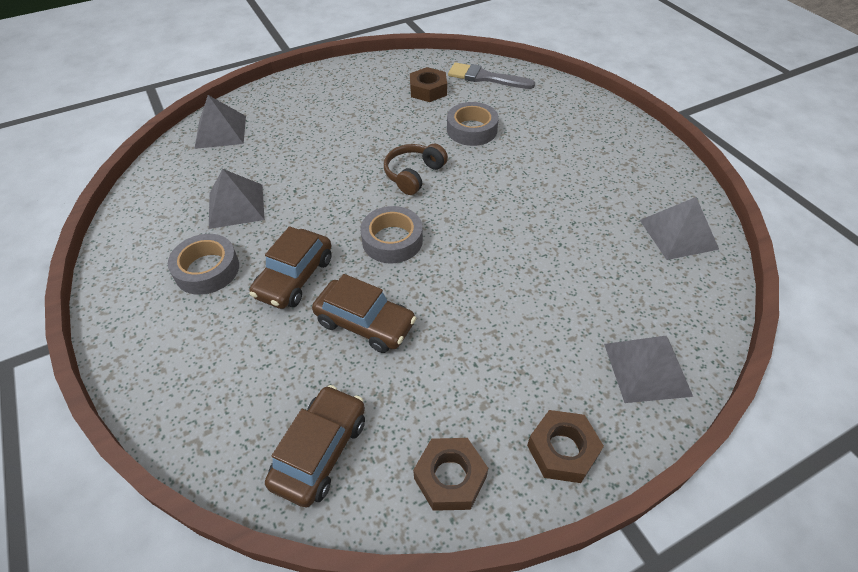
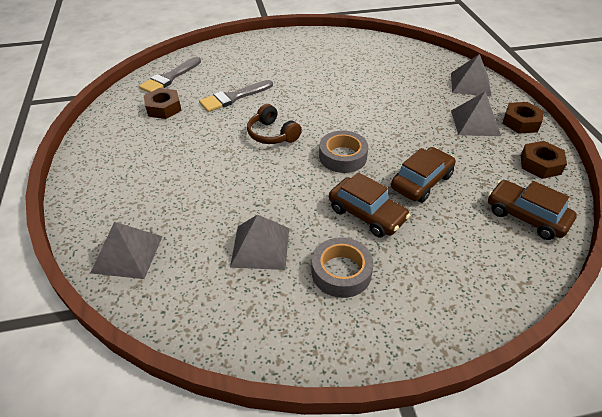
camera: 75 degrees left, 5 degrees down
grey tape [447,102,499,146] -> grey brush [199,80,273,112]
grey pyramid [640,197,719,260] -> grey pyramid moved to [451,91,501,136]

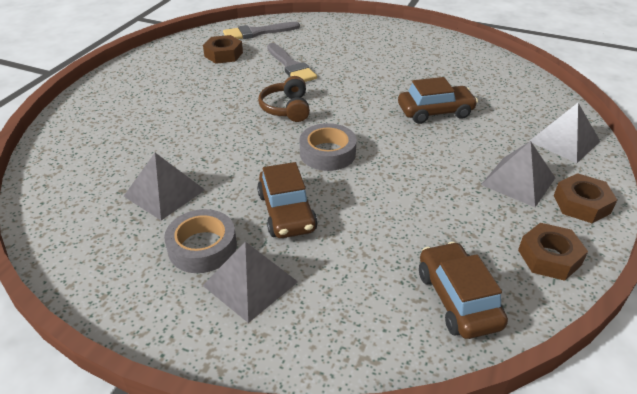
camera: 35 degrees right, 5 degrees down
grey pyramid [91,222,163,279] -> grey pyramid moved to [202,242,298,323]
grey brush [199,80,273,112] -> grey brush turned 120 degrees counterclockwise [267,43,317,82]
brown car [391,147,456,203] -> brown car moved to [398,77,478,124]

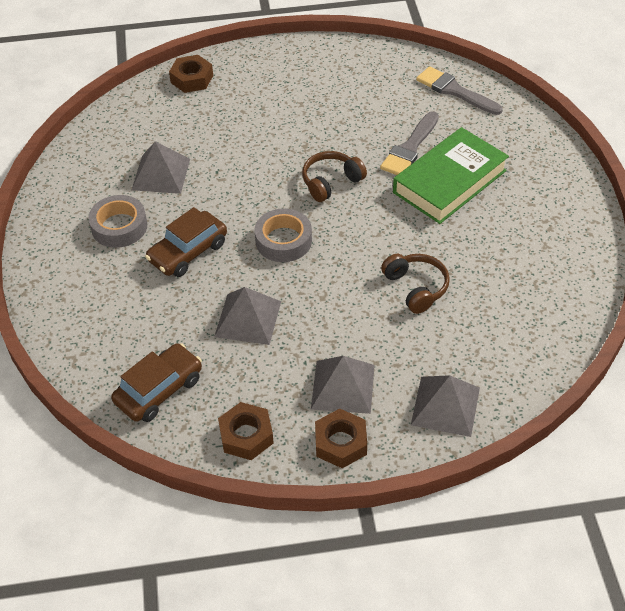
camera: 60 degrees right, 10 degrees up
grey pyramid [202,242,298,323] -> grey pyramid moved to [214,287,281,345]
brown nut [203,35,243,64] -> brown nut moved to [169,55,213,93]
brown car [398,77,478,124] -> brown headphones [381,254,450,314]
none -> green book [393,127,509,224]

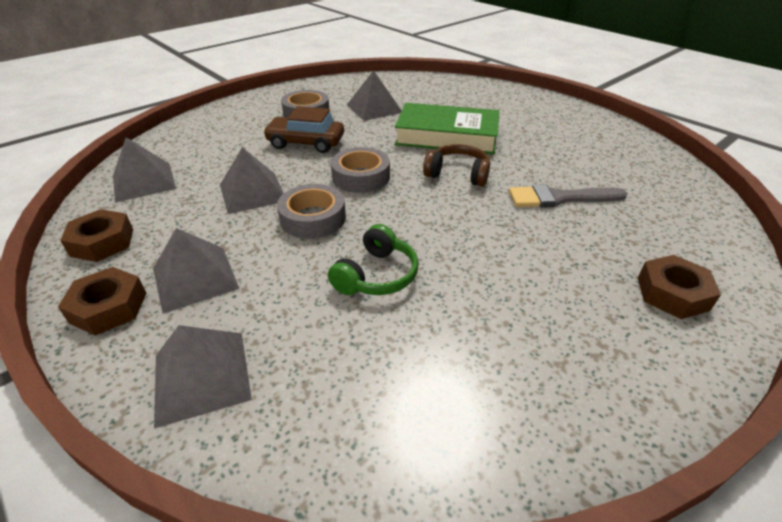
camera: 55 degrees right, 10 degrees down
brown car [111,343,202,422] -> grey pyramid [113,137,176,203]
brown nut [169,55,213,93] -> brown nut moved to [638,255,721,319]
brown headphones [381,254,450,314] -> green headphones [328,224,419,295]
green book [393,127,509,224] -> green book moved to [395,103,499,155]
grey brush [416,66,503,115] -> none
none -> grey tape [277,184,346,239]

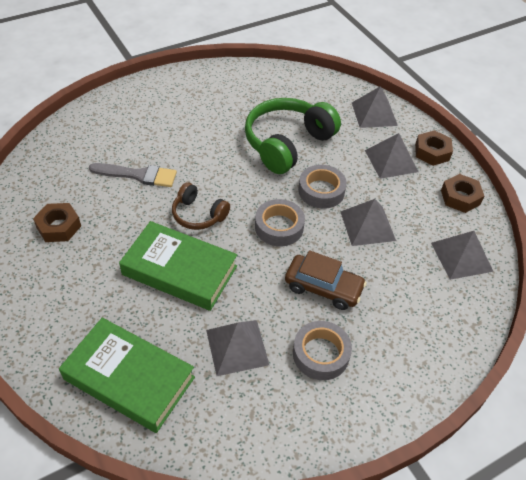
camera: 170 degrees left, 10 degrees up
green headphones [328,224,419,295] -> green headphones [245,98,341,174], size x1.84
brown nut [638,255,721,319] -> brown nut moved to [33,203,81,242]
none -> green book [59,318,195,433]

